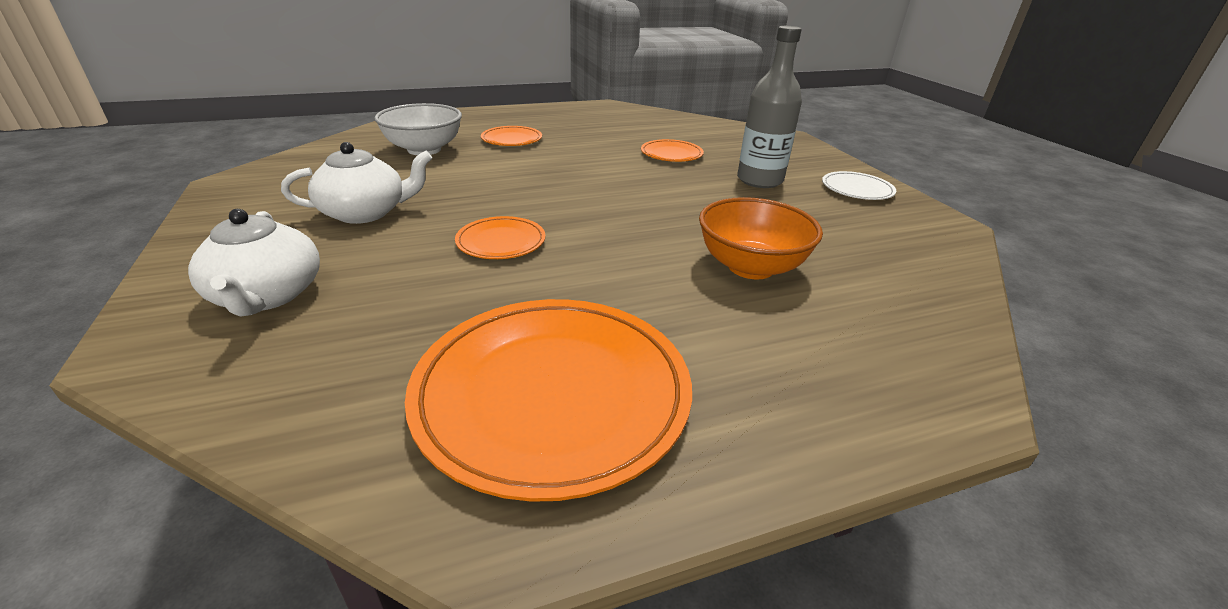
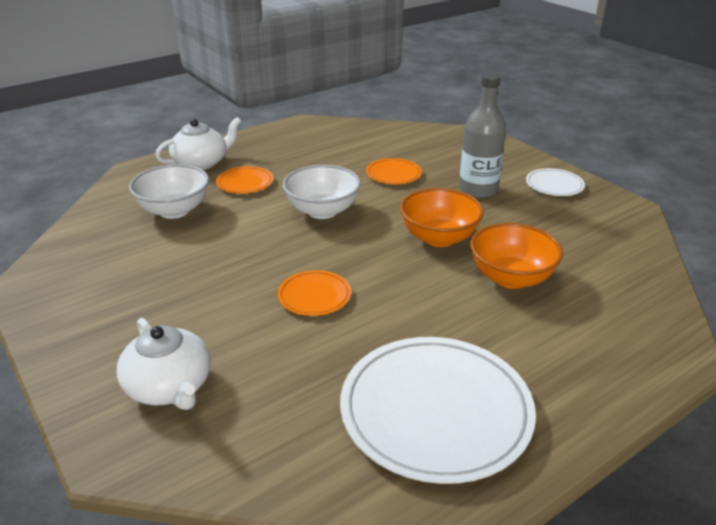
camera: 15 degrees left, 0 degrees up
white teapot [281,142,432,224] -> white teapot moved to [155,117,241,170]
orange plate [405,299,692,502] -> white plate [340,337,536,484]
none -> white bowl [283,165,361,219]
none -> orange bowl [400,188,484,247]

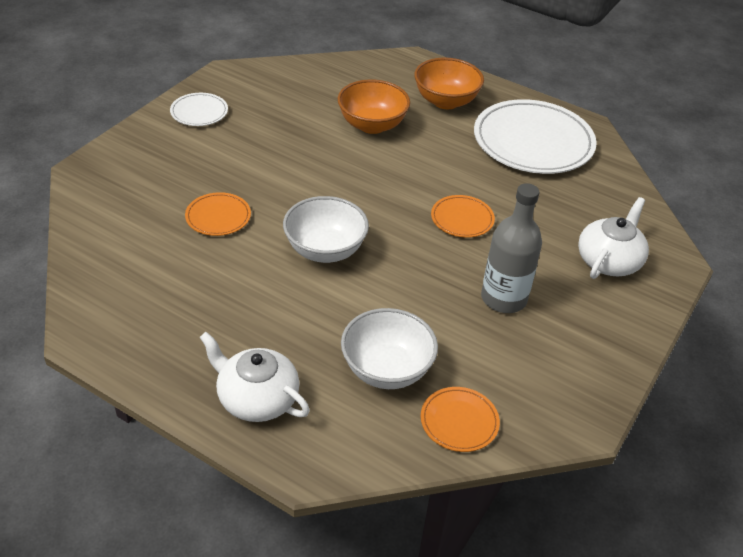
camera: 115 degrees left, 10 degrees up
orange plate [216,166,274,194] -> orange plate moved to [421,387,500,452]
orange bowl [400,188,484,247] -> orange bowl moved to [414,57,484,109]
grey bottle [459,73,506,198] -> grey bottle moved to [481,183,542,313]

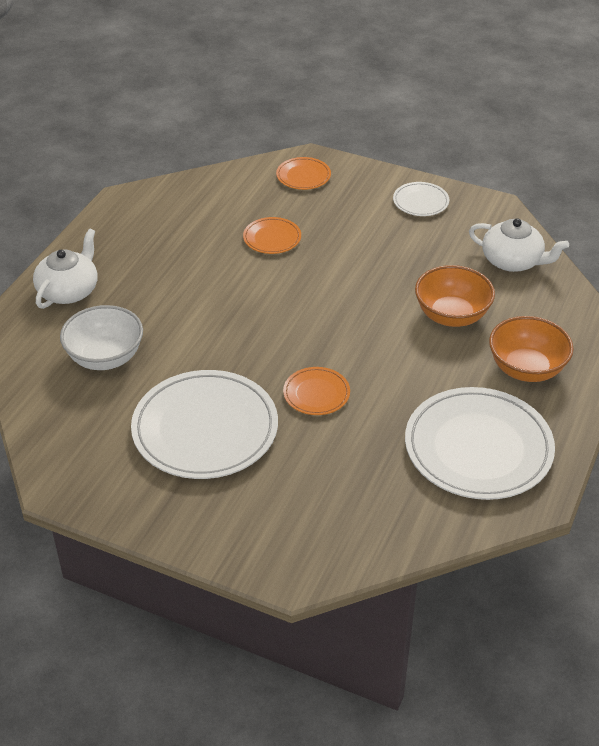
camera: 85 degrees right, 0 degrees up
white bowl [283,196,369,263] -> none
orange plate [421,387,500,452] -> orange plate moved to [276,157,331,190]
grey bottle [481,183,542,313] -> white plate [131,370,278,479]
white teapot [578,197,649,279] -> white teapot moved to [469,218,569,272]

